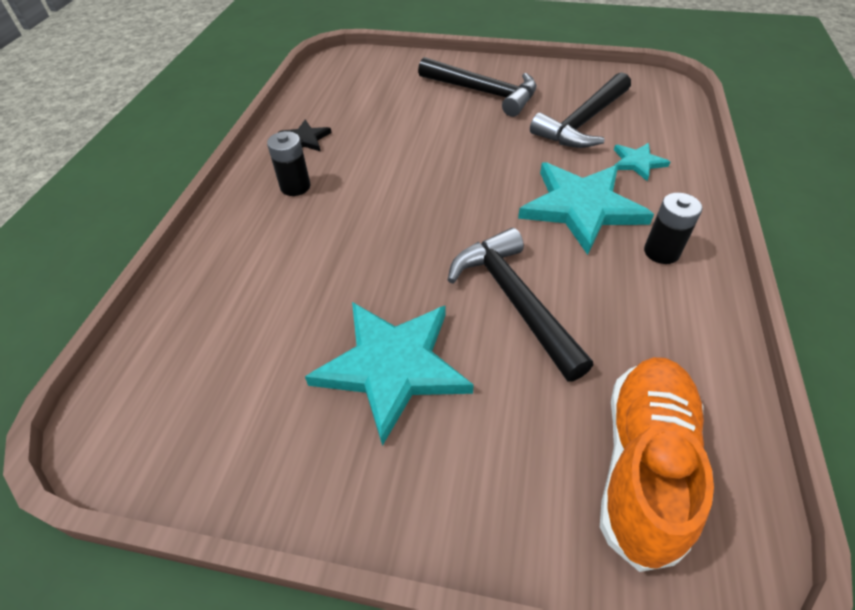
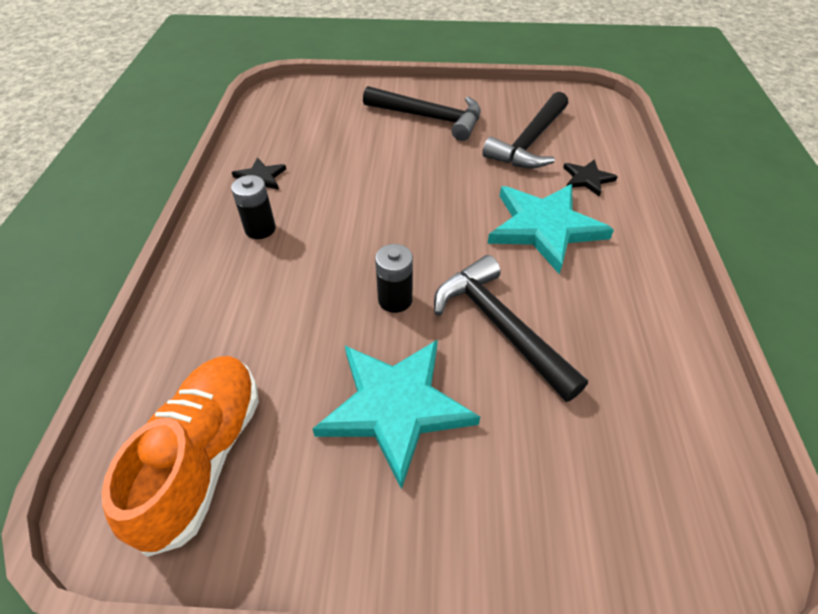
camera: 10 degrees left, 0 degrees up
orange shoe [600,357,714,572] -> orange shoe moved to [101,356,259,557]
turquoise star [614,143,670,181] -> black star [563,159,618,197]
black battery [644,193,702,264] -> black battery moved to [375,244,413,313]

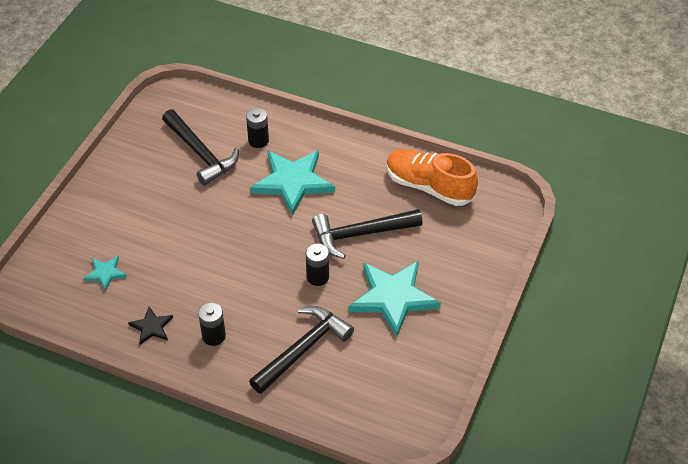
camera: 70 degrees left, 0 degrees up
orange shoe [101,356,259,557] -> orange shoe moved to [386,149,478,206]
black hammer [363,86,481,141] -> black hammer moved to [249,306,354,394]
black star [563,159,618,197] -> black battery [246,108,269,148]
none -> turquoise star [83,256,127,292]

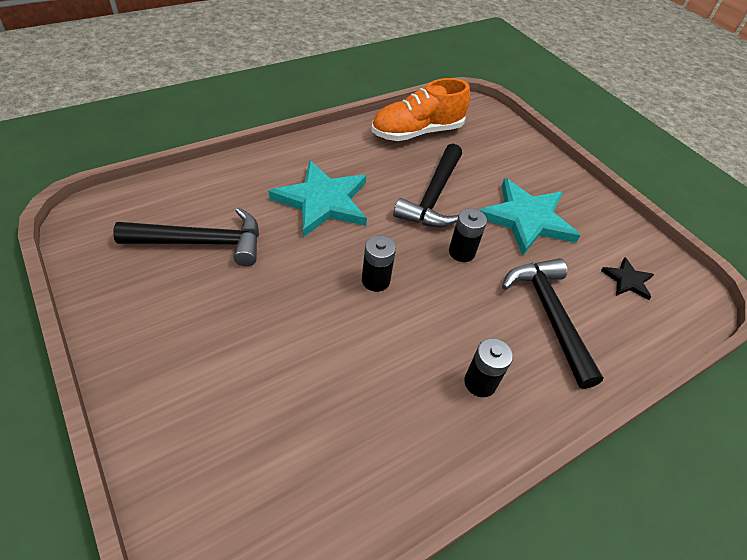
camera: 60 degrees left, 0 degrees up
turquoise star [83,256,127,292] -> none
black star [128,307,173,345] -> black star moved to [601,257,654,300]
black battery [246,108,269,148] -> black battery moved to [362,235,396,292]

